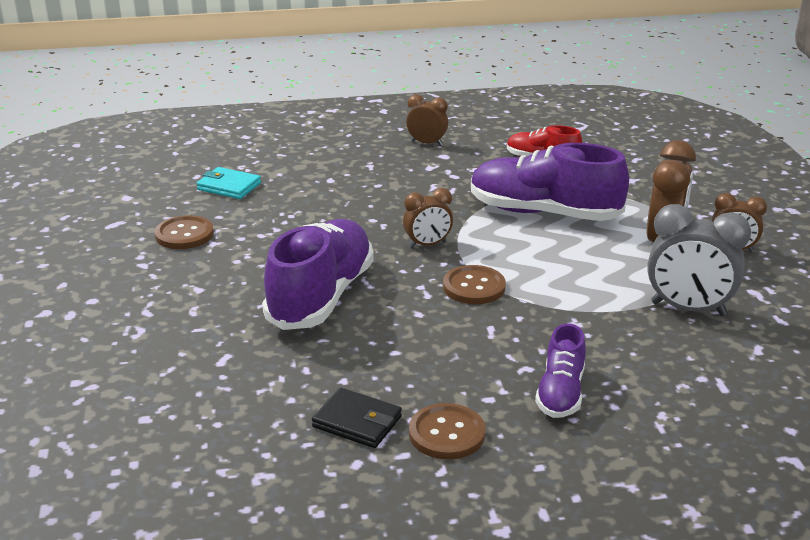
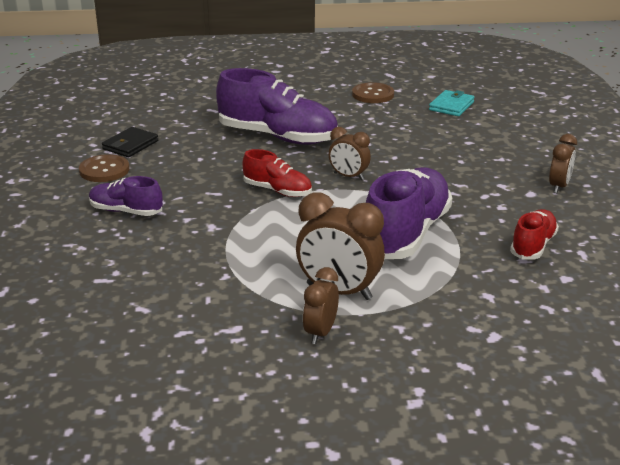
camera: 95 degrees right, 0 degrees up
brown clock [403,188,453,248] -> brown clock turned 45 degrees counterclockwise [329,127,371,180]
brown button [443,265,506,304] -> red shoe [242,149,312,197]
grey clock [647,204,751,316] -> none

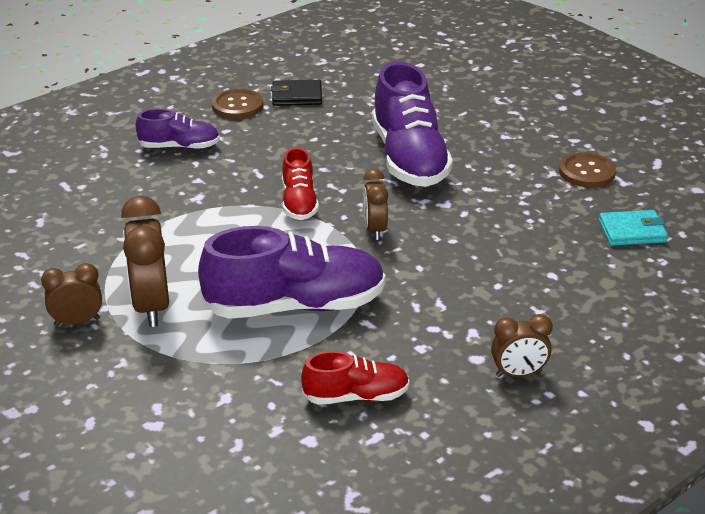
camera: 55 degrees right, 5 degrees up
purple shoe [89,176,163,216] -> purple shoe turned 105 degrees clockwise [136,109,220,150]

